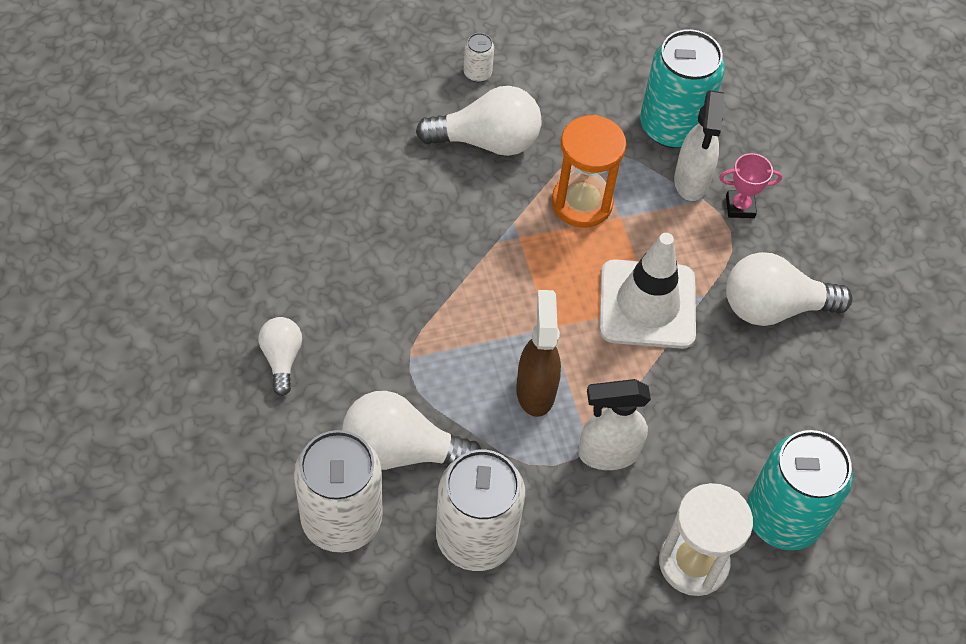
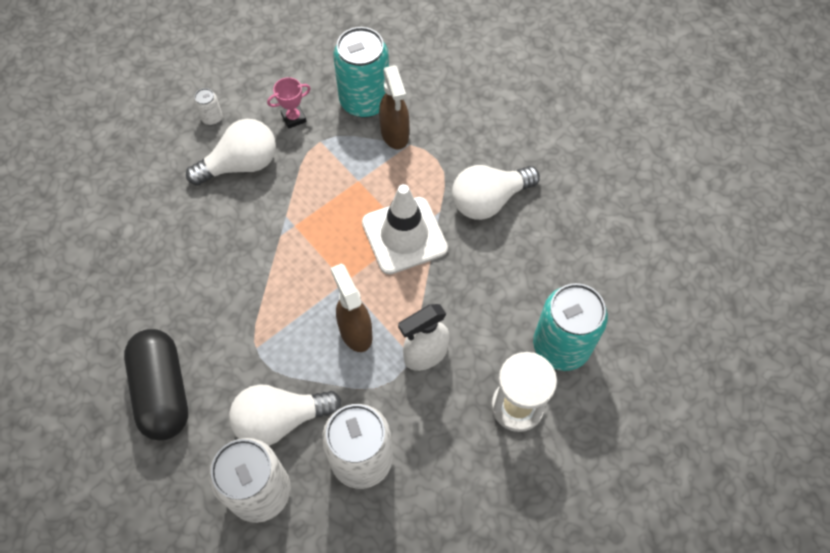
camera: 20 degrees left, 5 degrees up
white light bulb [259,317,302,396] -> black capsule [124,329,188,441]
orange hourglass [552,115,626,228] -> none
white spray bottle [674,90,725,201] -> brown spray bottle [379,65,409,150]
pink trophy [719,153,782,218] -> pink trophy moved to [267,77,311,129]

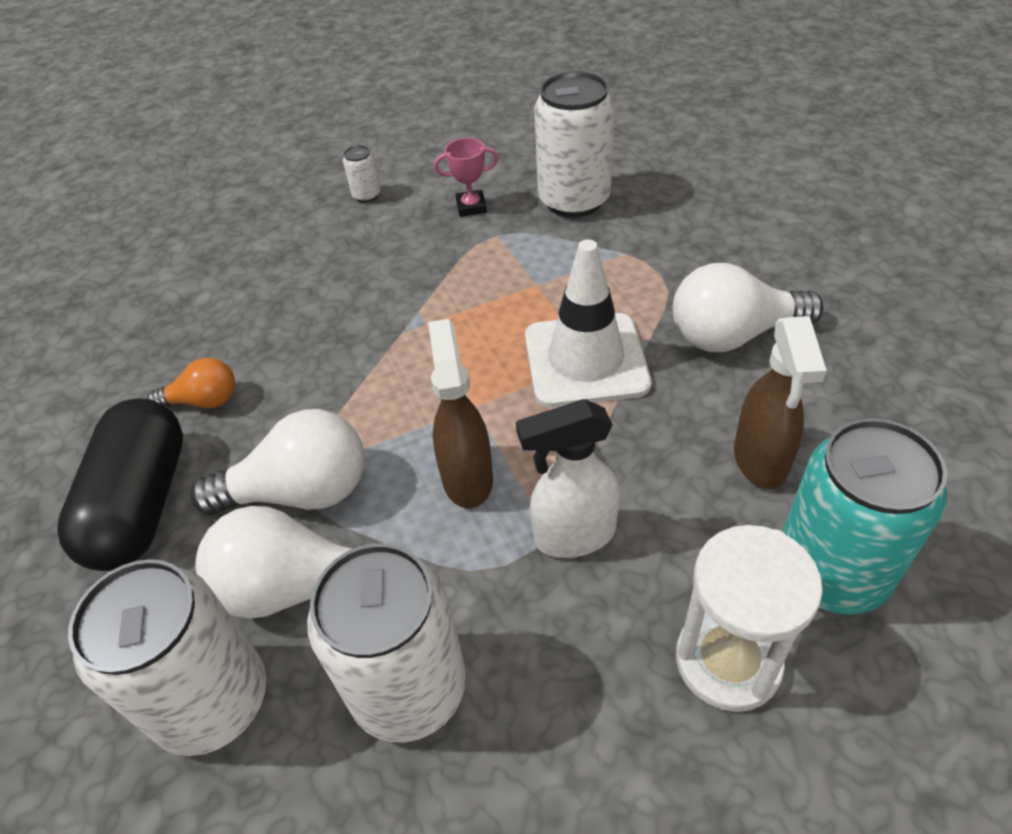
camera: 20 degrees right, 15 degrees down
white light bulb [186,119,276,186] -> white light bulb moved to [191,409,364,515]
turquoise can [333,27,389,118] -> white can [534,71,614,217]
brown spray bottle [379,65,409,150] -> brown spray bottle moved to [734,316,827,489]
none -> orange light bulb [147,358,235,408]

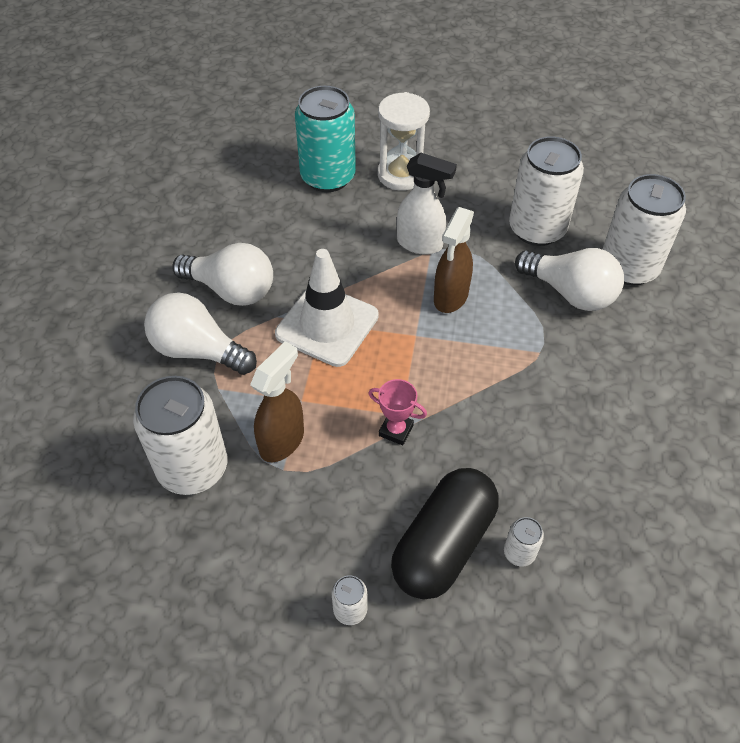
camera: 150 degrees left, 5 degrees up
black capsule [58,398,183,571] -> black capsule moved to [391,468,499,599]
orange light bulb [147,358,235,408] -> none
white light bulb [191,409,364,515] -> white light bulb moved to [144,292,257,375]
pink trophy [434,138,499,217] -> pink trophy moved to [368,379,427,445]
brown spray bottle [734,316,827,489] -> brown spray bottle moved to [250,341,304,462]
none -> white can [504,517,544,566]

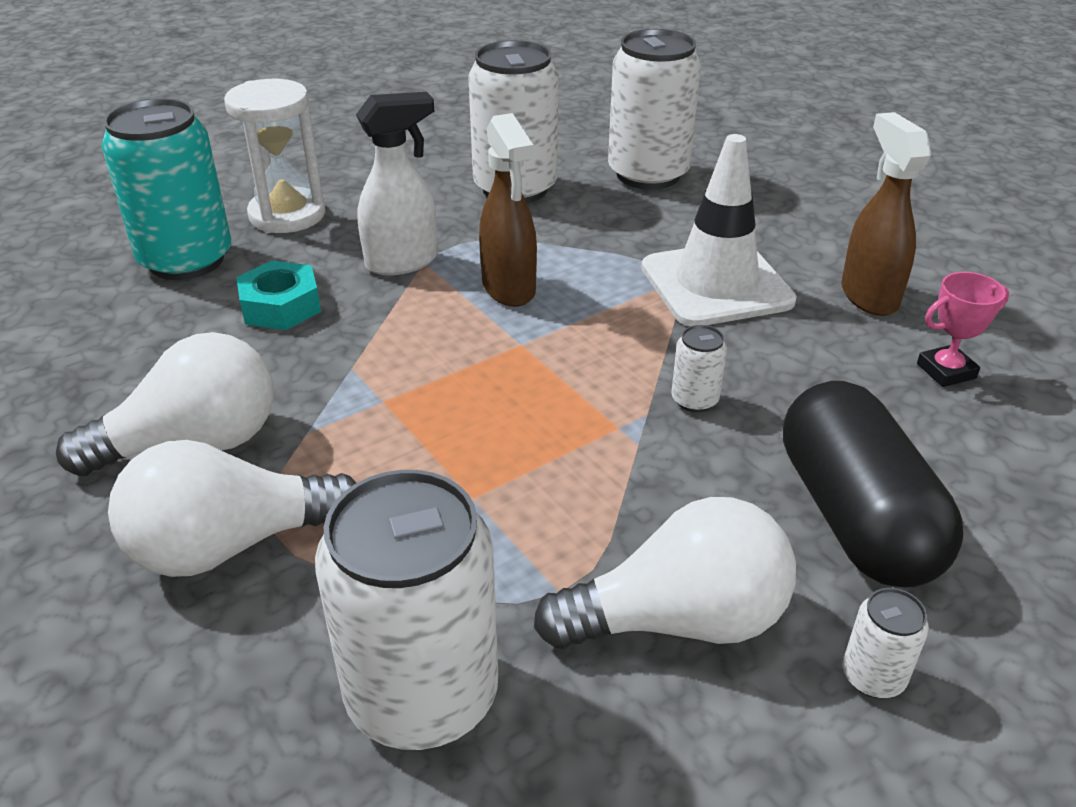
camera: 45 degrees left, 15 degrees down
brown spray bottle [250,341,304,462] -> brown spray bottle moved to [841,112,931,316]
white traffic cone [275,249,379,367] -> white traffic cone moved to [641,134,797,326]
pink trophy [368,379,427,445] -> pink trophy moved to [917,272,1009,387]
white can [504,517,544,566] -> white can moved to [672,325,727,412]
white light bulb [515,248,624,311] -> white light bulb moved to [534,497,796,649]
none -> turquoise nut [236,260,321,330]

